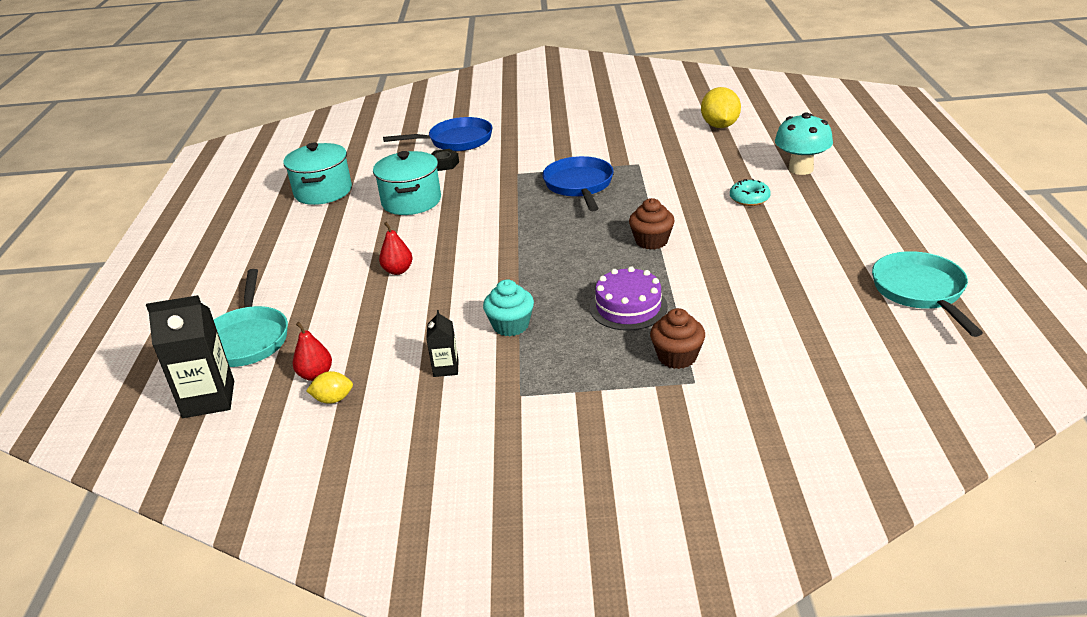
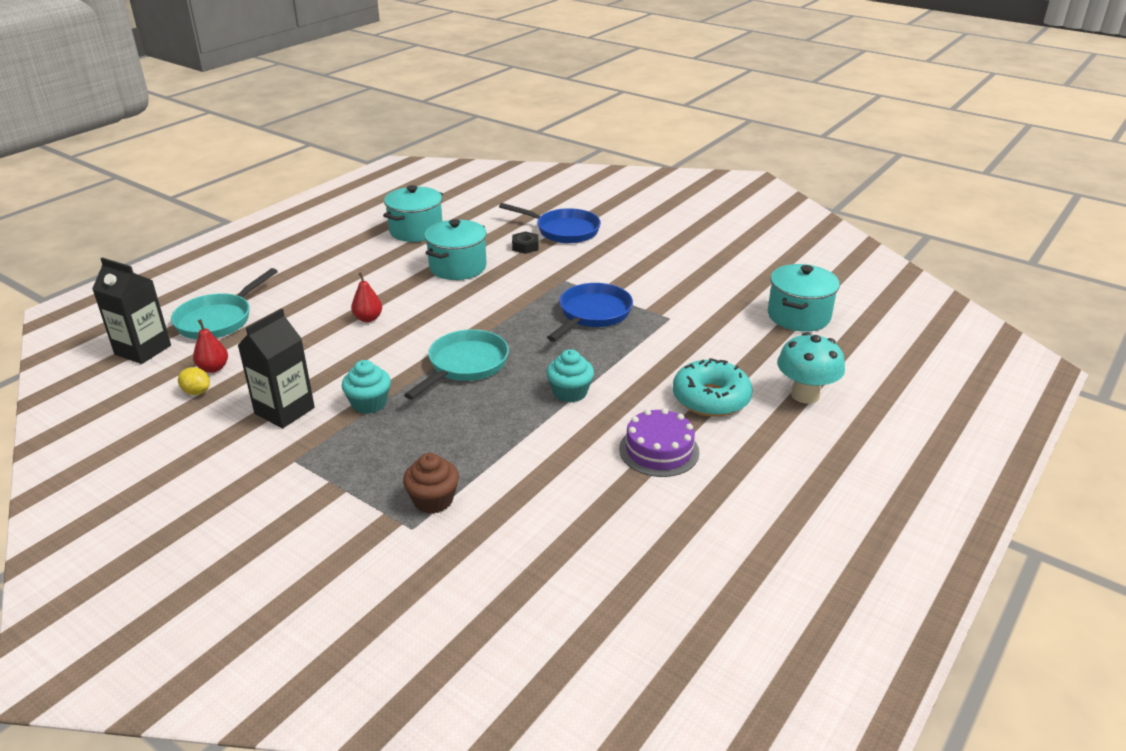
camera: 35 degrees right, 0 degrees up
black carton [426,310,458,377] -> black carton [238,308,315,428], size x1.88
purple cake [590,266,668,331] -> purple cake moved to [619,408,699,477]
brown cupcake [629,198,675,250] -> turquoise cupcake [546,349,594,403]
yellow lemon [701,87,741,128] -> turquoise pot [768,264,840,332]
turquoise donut [730,179,771,206] -> turquoise donut [673,358,753,417], size x1.75
turquoise pan [872,251,983,337] -> turquoise pan moved to [404,329,509,399]

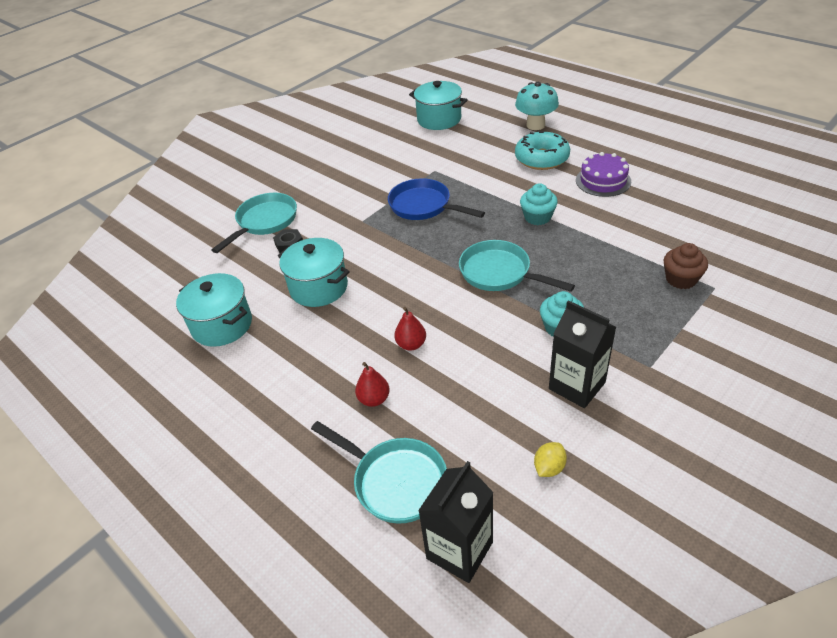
camera: 80 degrees left, 10 degrees up
red pear [193,319,228,373] -> red pear moved to [355,362,390,407]
blue pan [499,203,601,243] -> turquoise pan [211,193,297,253]

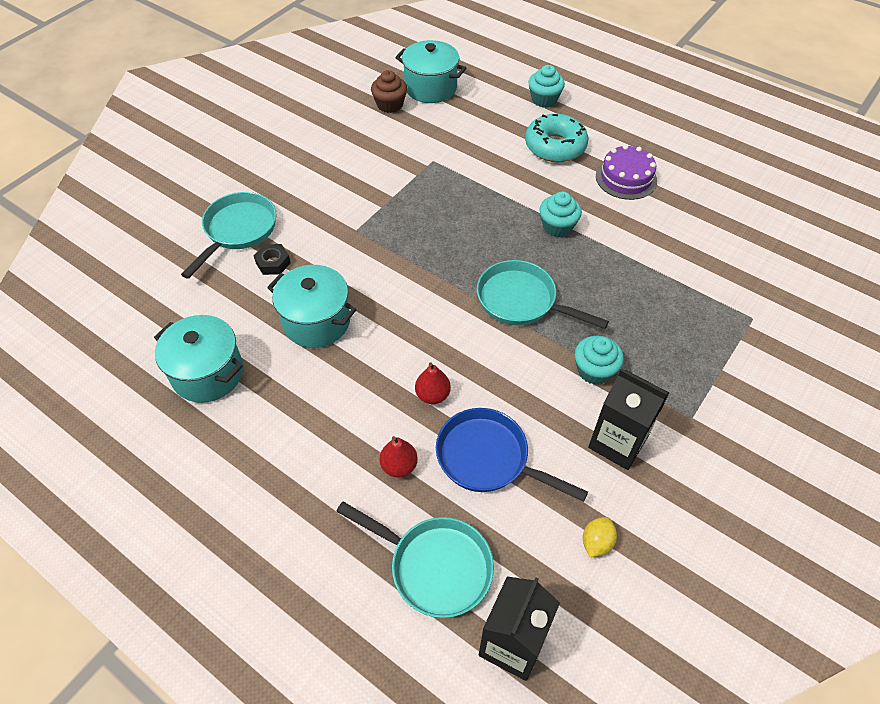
camera: 10 degrees left, 10 degrees up
blue pan [388,178,485,220] -> blue pan moved to [436,408,588,502]
turquoise mushroom [515,82,559,130] -> turquoise cupcake [529,65,565,108]
brown cupcake [664,243,708,289] -> brown cupcake moved to [371,70,407,113]

